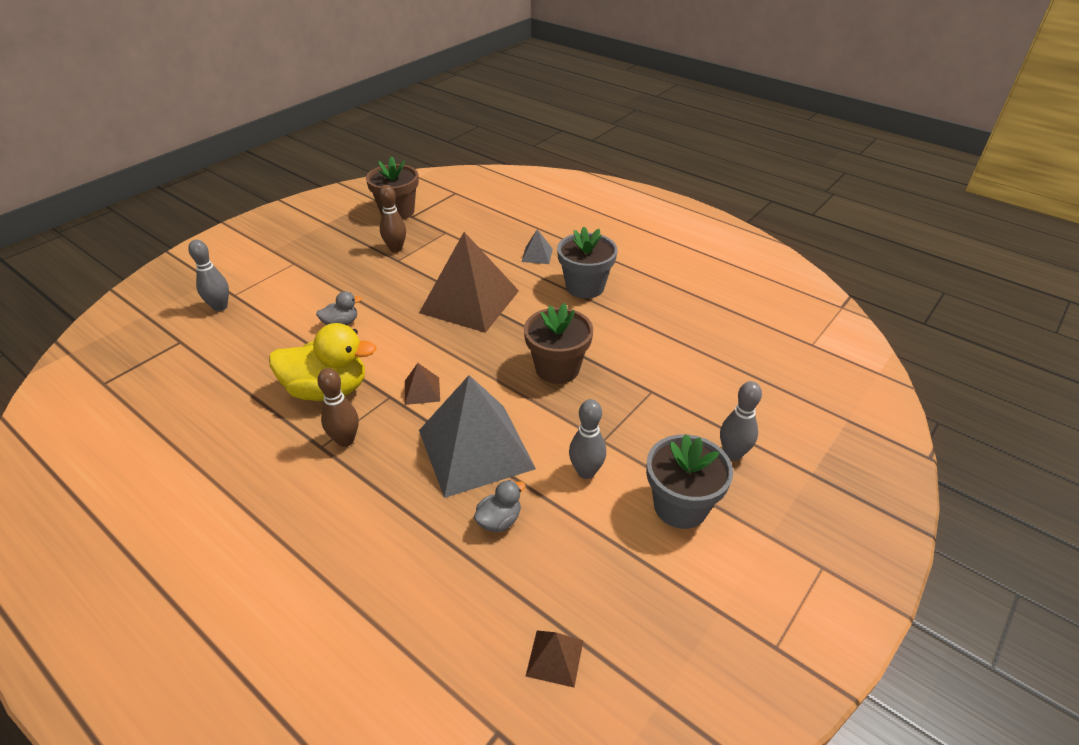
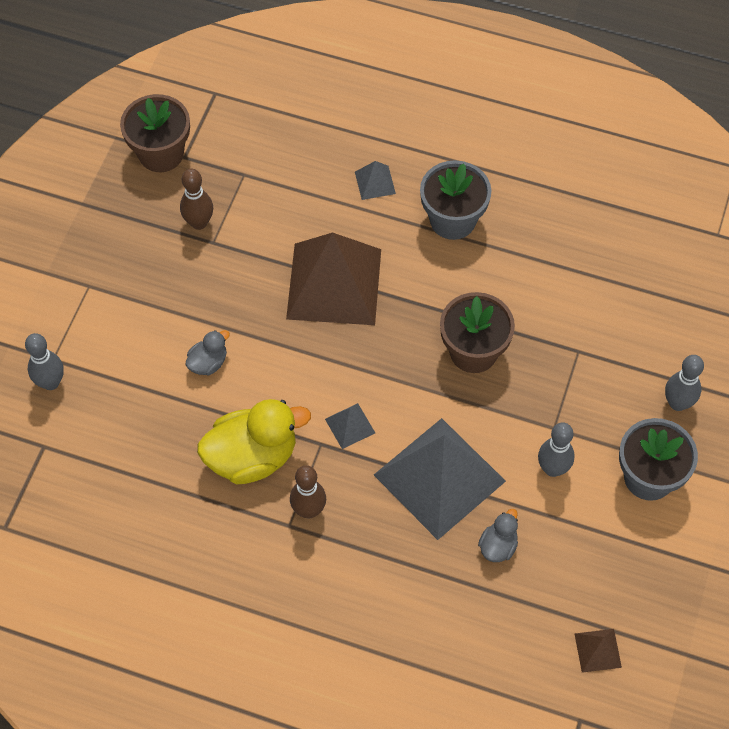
camera: 20 degrees left, 20 degrees up
brown pyramid [405,363,440,405] -> grey pyramid [325,403,375,449]

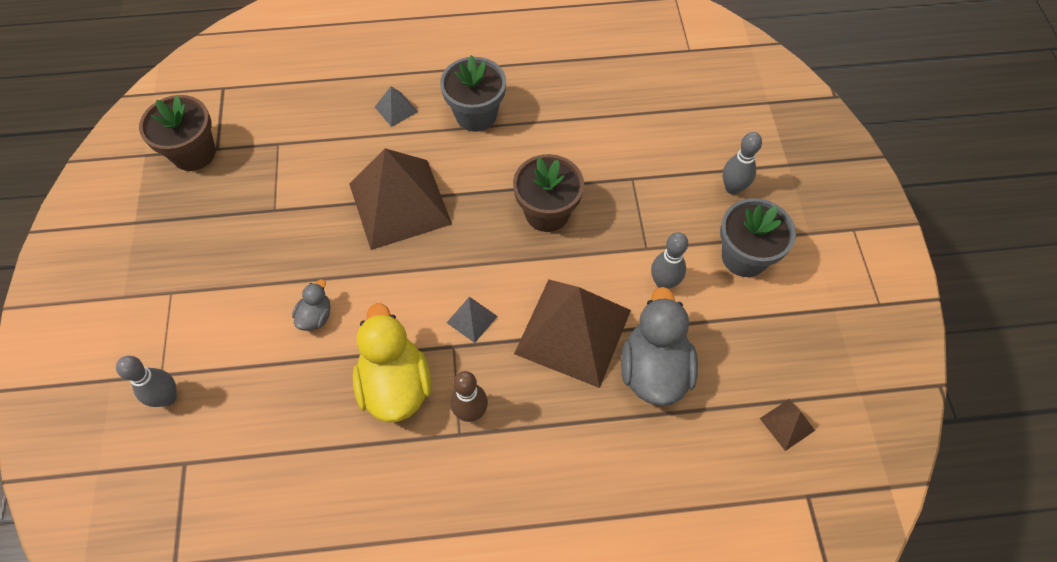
camera: 25 degrees left, 0 degrees up
brown bowling pin [180,169,213,230] -> none
yellow duck [197,399,311,484] -> yellow duck turned 60 degrees counterclockwise [353,303,432,422]
grey pyramid [374,418,506,540] -> brown pyramid [514,279,631,388]
grey duck [478,509,518,562] -> grey duck [621,287,698,406], size x2.06

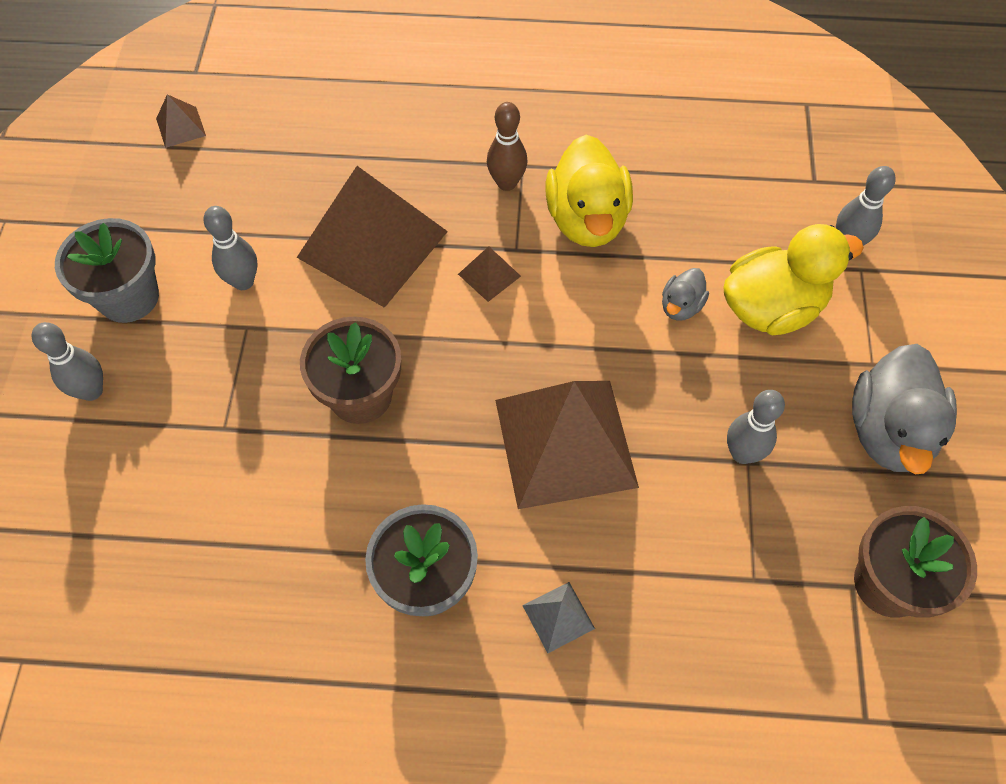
camera: 170 degrees left, 0 degrees up
grey pyramid [447,297,498,343] -> brown pyramid [458,246,521,302]
grey duck [621,287,698,406] -> grey duck moved to [852,344,957,474]
none -> yellow duck [723,224,864,335]
none -> grey bowling pin [727,390,785,464]

